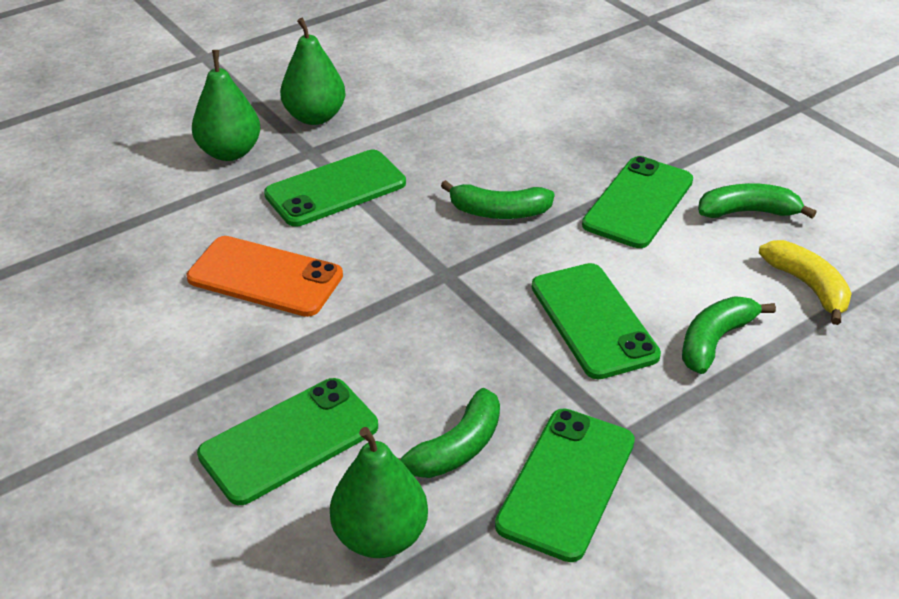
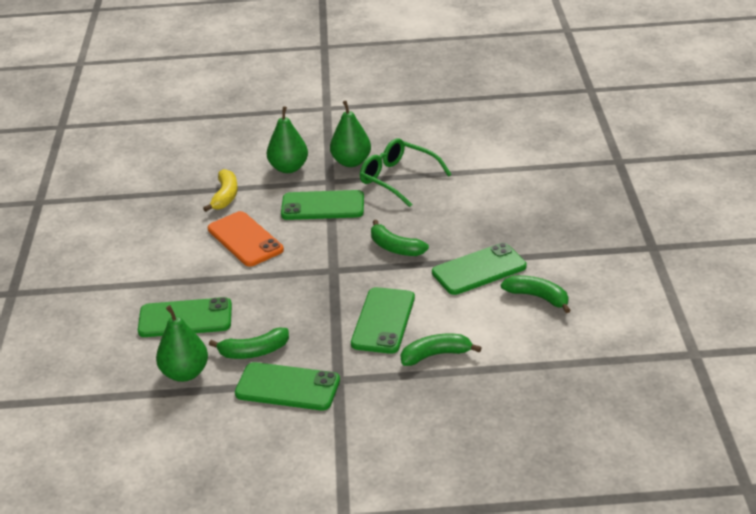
camera: 35 degrees right, 5 degrees down
green phone [495,408,635,562] -> green phone turned 45 degrees clockwise [235,362,340,410]
yellow banana [759,240,852,325] -> yellow banana moved to [203,169,238,212]
none -> green glasses [360,138,451,207]

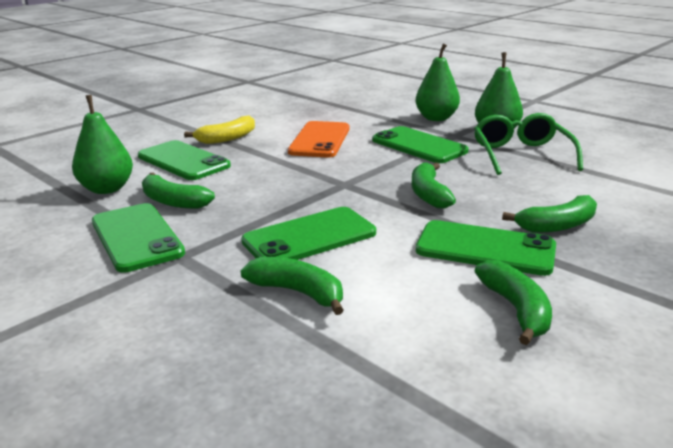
camera: 45 degrees right, 10 degrees down
yellow banana [203,169,238,212] -> yellow banana moved to [184,116,255,144]
none -> green banana [502,195,597,233]

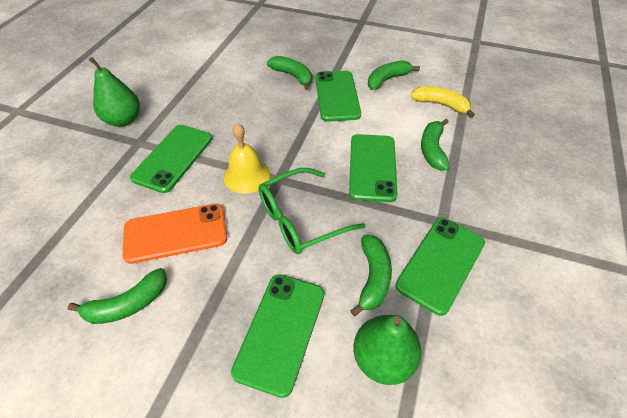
camera: 115 degrees left, 25 degrees up
yellow banana [184,116,255,144] -> yellow banana moved to [410,86,475,118]
green phone [241,207,376,260] -> green phone turned 60 degrees clockwise [349,134,397,202]
green banana [412,162,456,209] -> green banana moved to [67,268,167,324]
green pear [415,44,460,121] -> none
green glasses [474,113,583,175] -> green glasses moved to [258,168,366,254]
none -> yellow bell [223,123,270,194]

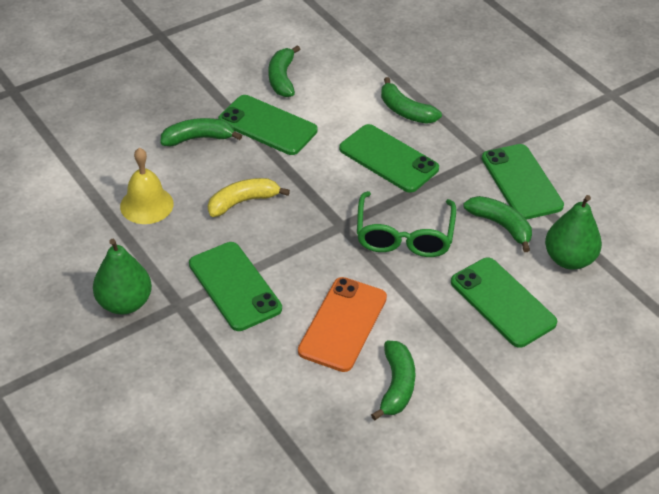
camera: 55 degrees left, 5 degrees down
yellow bell [223,123,270,194] -> yellow bell moved to [120,148,174,224]
yellow banana [410,86,475,118] -> yellow banana moved to [208,178,290,217]

